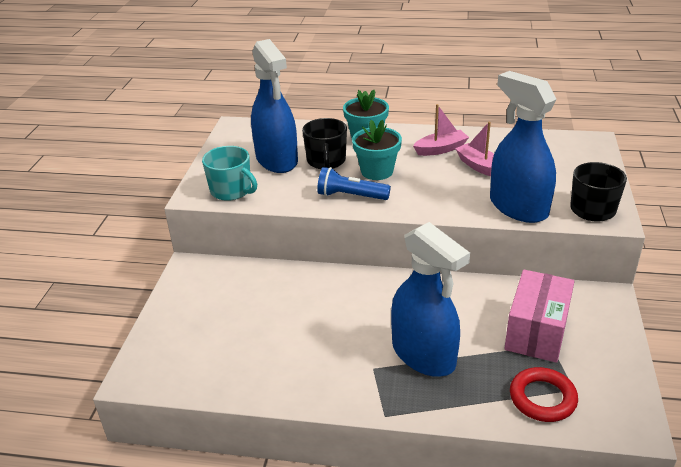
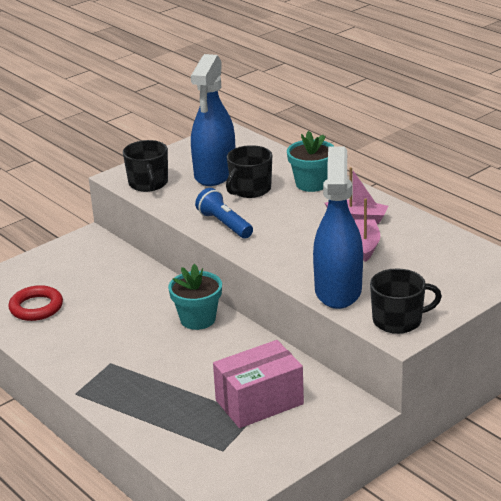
camera: 40 degrees right, 5 degrees down
turquoise mug [202,146,257,201] -> black mug [123,140,168,192]
turquoise flower pot [352,120,402,180] -> turquoise flower pot moved to [168,264,222,330]
blue spray bottle [391,222,470,377] -> none
red ring [510,367,578,422] -> red ring moved to [8,285,63,321]

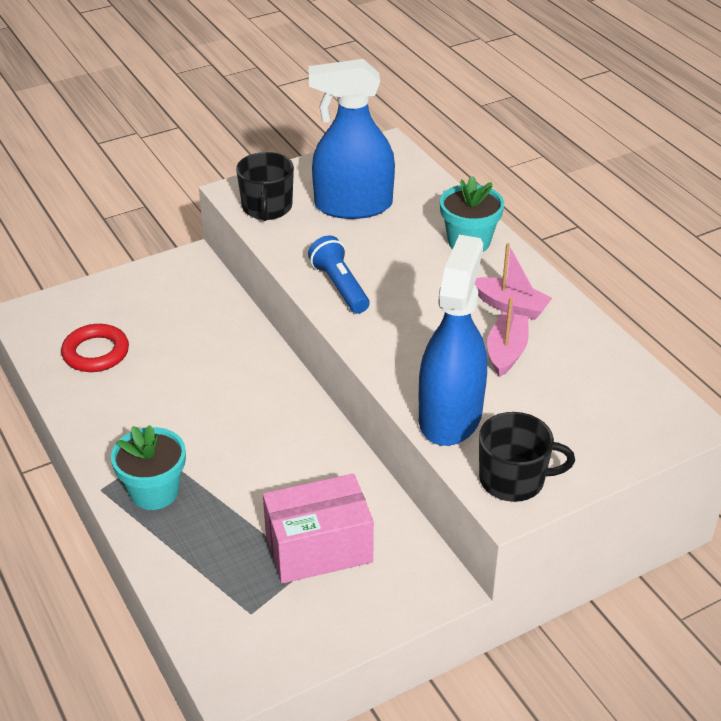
camera: 10 degrees right, 10 degrees up
turquoise flower pot [168,264,222,330] -> turquoise flower pot moved to [111,425,186,510]
blue spray bottle [191,54,235,186] -> blue spray bottle turned 60 degrees clockwise [308,59,395,219]
black mug [226,145,272,198] -> none

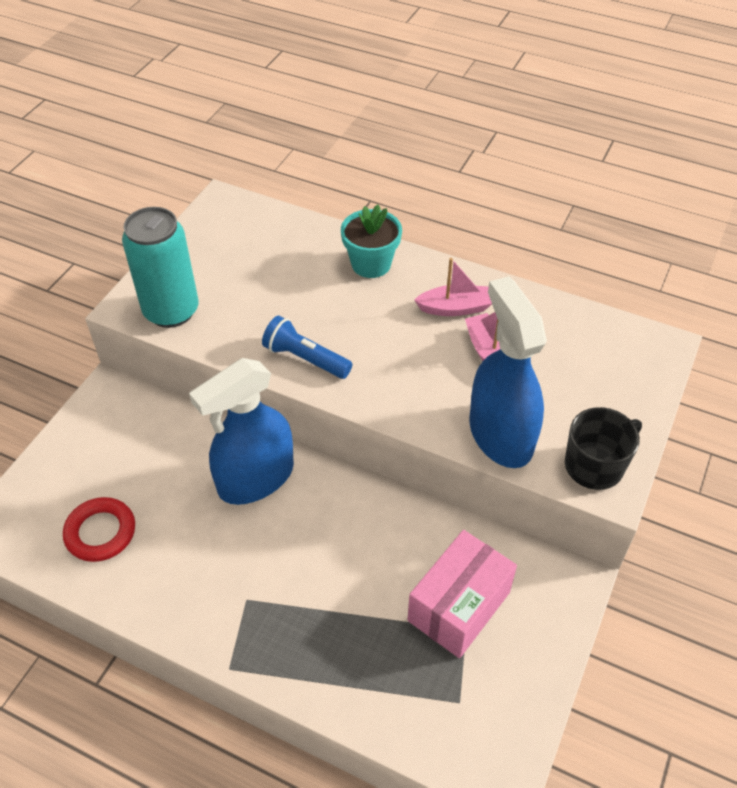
camera: 35 degrees left, 10 degrees up
turquoise flower pot [111,425,186,510] -> none
black mug [236,152,294,221] -> turquoise can [122,207,198,328]
blue spray bottle [308,59,395,219] -> blue spray bottle moved to [189,358,294,505]

